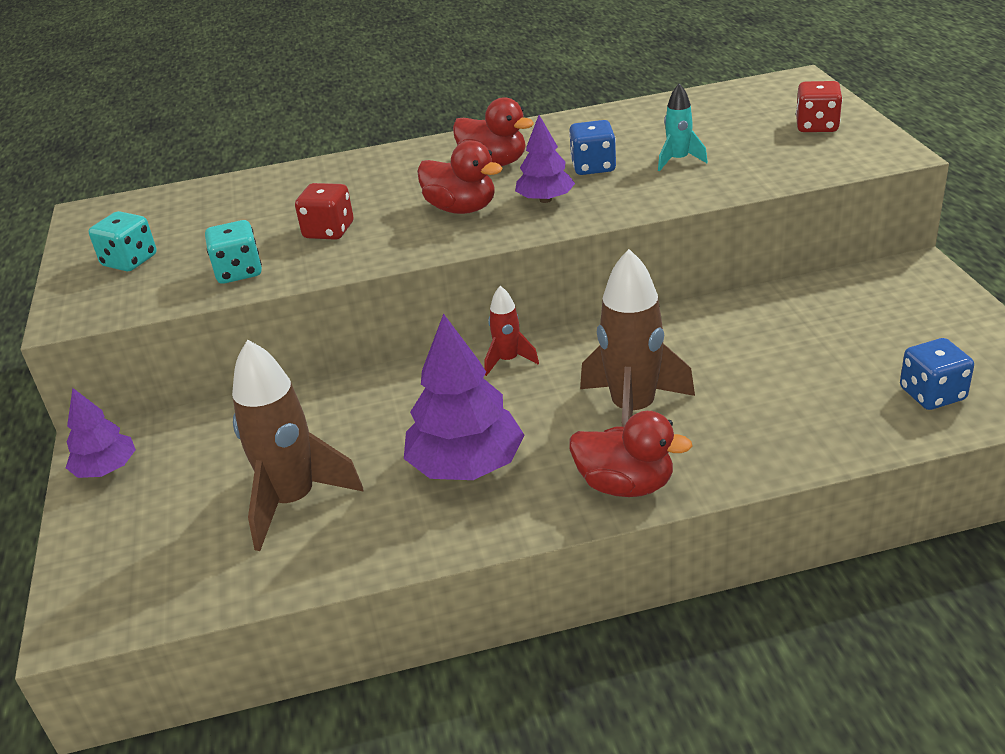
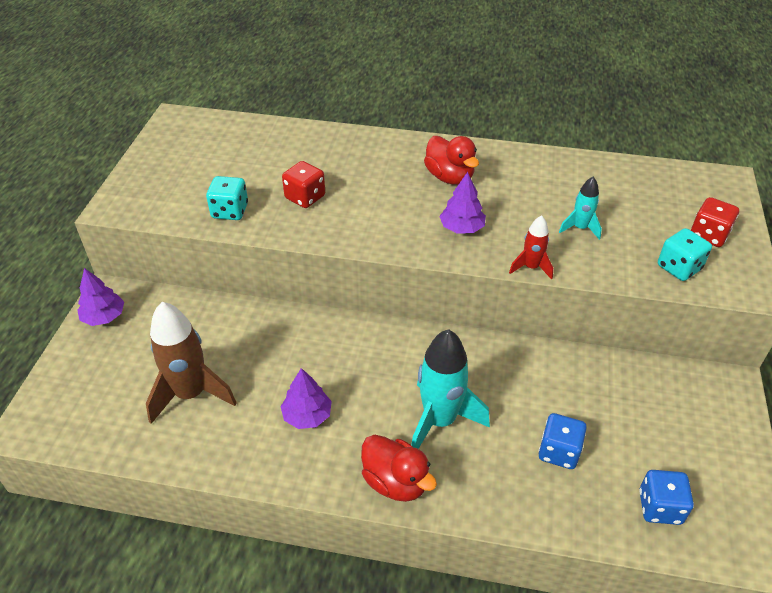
camera: 20 degrees right, 10 degrees up
turquoise dice [89,211,157,271] -> turquoise dice moved to [658,228,712,281]
purple tree [404,313,524,480] -> purple tree [280,368,332,429], size x0.59
red duck [417,141,503,214] -> none
red rocket [485,286,539,376] -> red rocket moved to [509,215,553,280]
blue dice [569,120,616,175] -> blue dice moved to [539,413,587,469]
brown rocket [580,249,695,427] -> turquoise rocket [411,329,490,449]

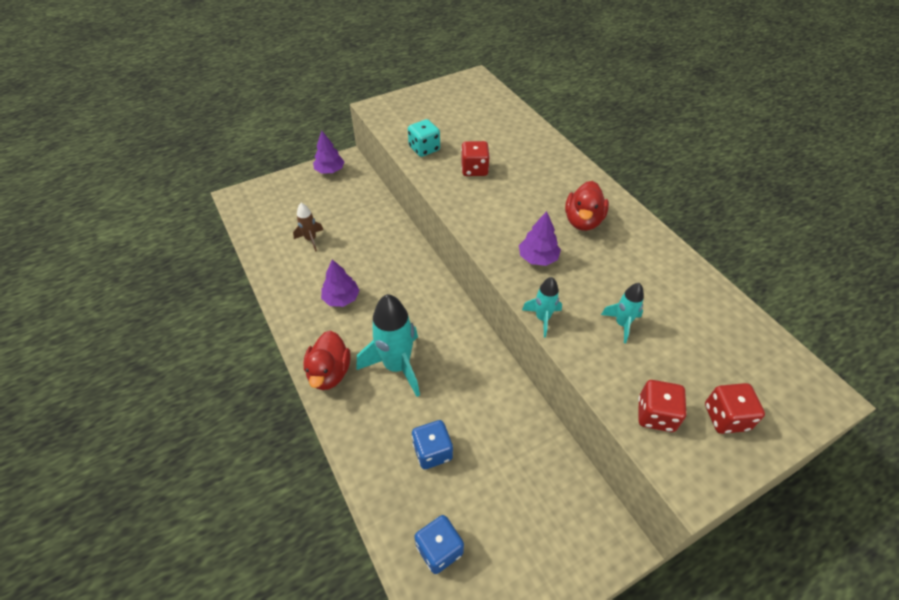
camera: 50 degrees right, 5 degrees up
brown rocket [146,302,237,424] -> brown rocket [293,203,323,251], size x0.51
red rocket [509,215,553,280] -> turquoise rocket [522,277,562,337]
turquoise dice [658,228,712,281] -> red dice [638,380,686,432]

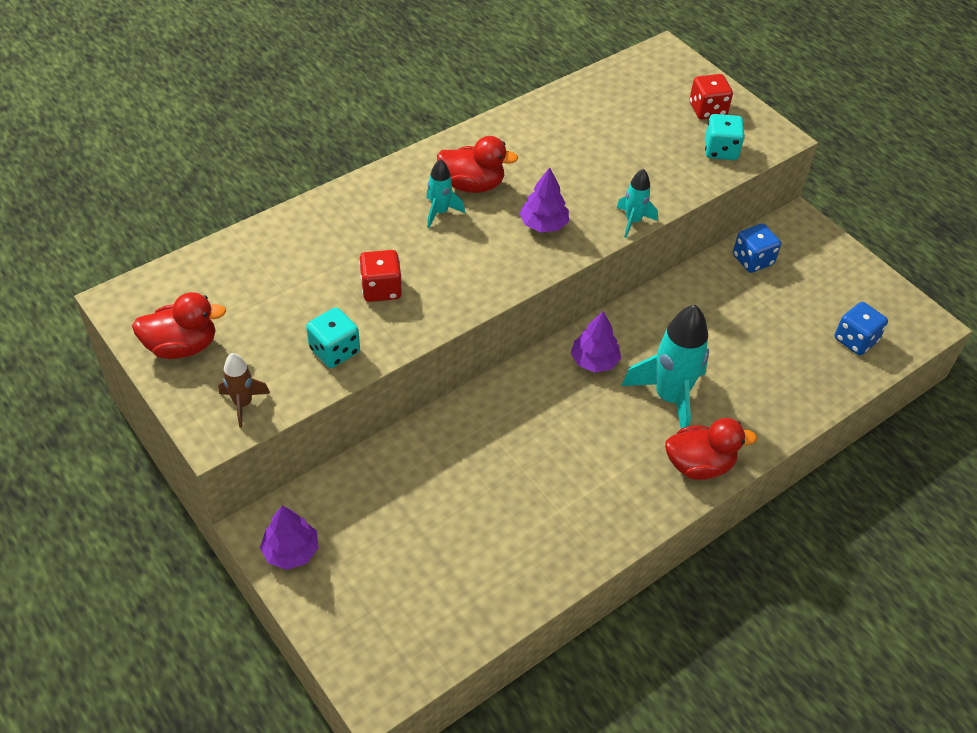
camera: 100 degrees left, 0 degrees up
brown rocket [293,203,323,251] -> brown rocket moved to [218,353,270,428]
purple tree [321,260,360,307] -> purple tree moved to [571,311,621,373]
blue dice [412,420,453,469] -> blue dice moved to [733,223,781,273]
turquoise rocket [601,283,644,343] -> turquoise rocket moved to [426,159,465,228]
red dice [638,380,686,432] -> turquoise dice [705,114,745,160]
none -> red duck [132,292,226,359]

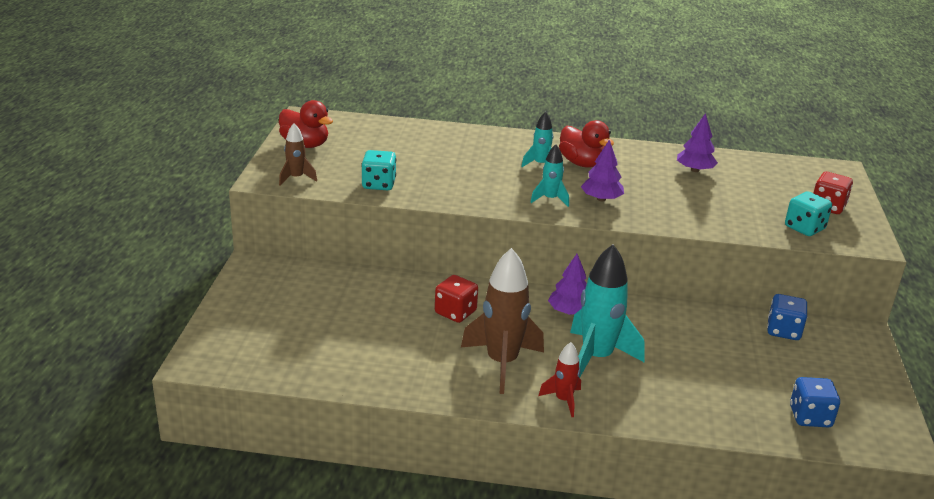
camera: 45 degrees right, 20 degrees down
purple tree [260,505,319,570] -> purple tree moved to [677,113,718,172]
red dice [359,250,402,302] -> red dice moved to [435,275,478,323]
turquoise rocket [617,169,658,238] -> turquoise rocket moved to [530,144,569,207]
red duck [665,418,757,480] -> red rocket [538,342,581,417]
none -> brown rocket [461,248,544,394]

